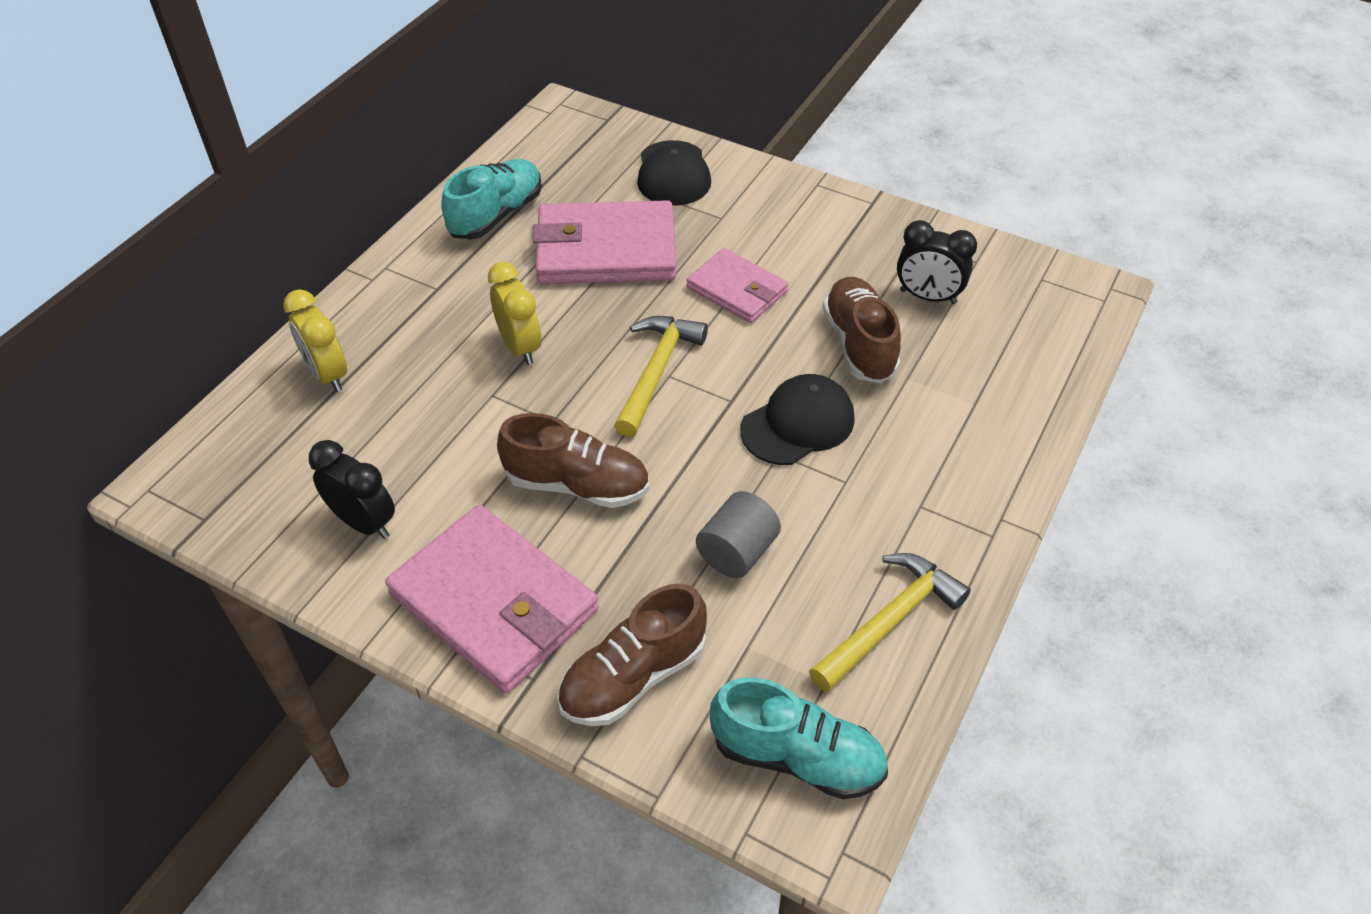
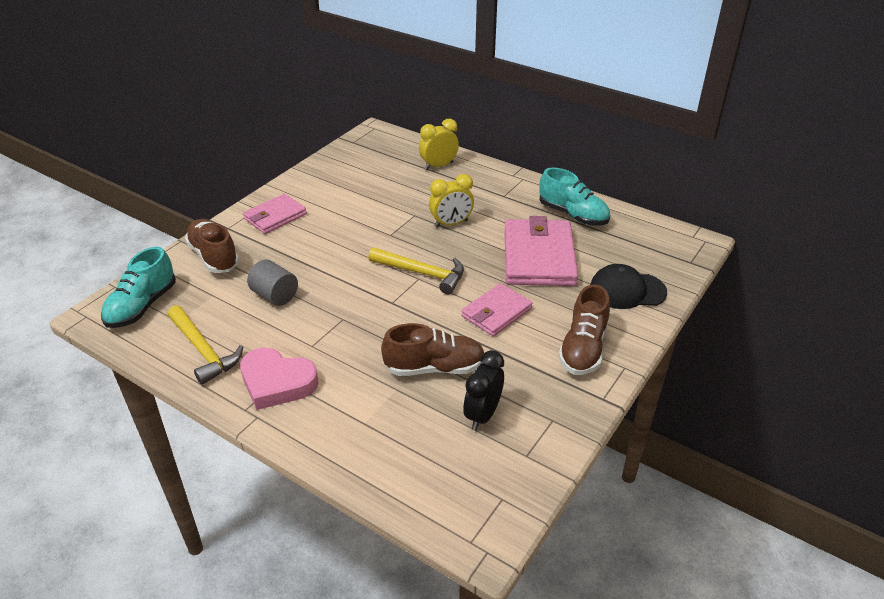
camera: 95 degrees right, 10 degrees down
black clock [309,440,395,539] -> none
pink wallet [385,505,599,693] -> pink wallet [243,194,307,234], size x0.59
brown shoe [497,413,649,508] -> brown shoe moved to [558,284,610,375]
black cap [740,374,855,465] -> none
none -> pink heart [240,347,318,410]

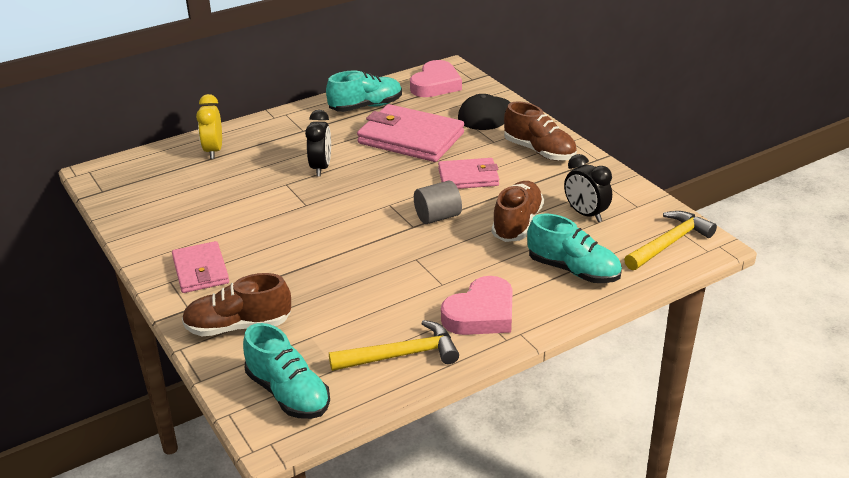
camera: 65 degrees left, 5 degrees down
grey cylinder [247,259,298,306] -> grey cylinder moved to [414,180,462,224]
yellow hammer [368,247,464,294] -> yellow hammer moved to [624,211,717,270]
yellow clock [429,174,474,228] -> black clock [305,110,331,177]
pink wallet [461,283,532,336] -> pink wallet turned 75 degrees counterclockwise [438,158,499,189]
none -> pink heart [410,60,462,97]
none -> turquoise shoe [527,214,622,283]

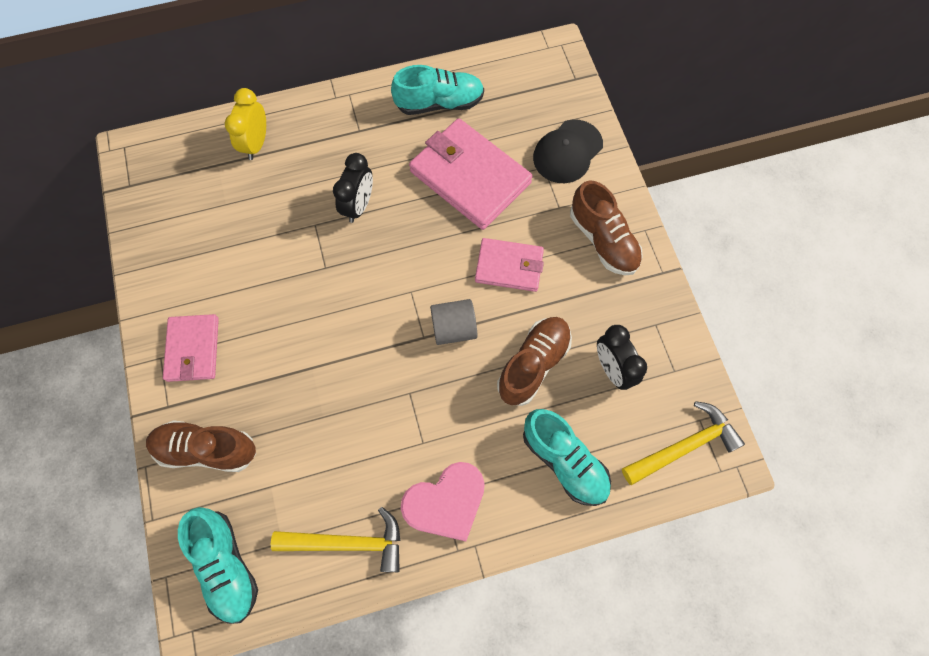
camera: 15 degrees right, 35 degrees up
pink heart [410,60,462,97] -> none

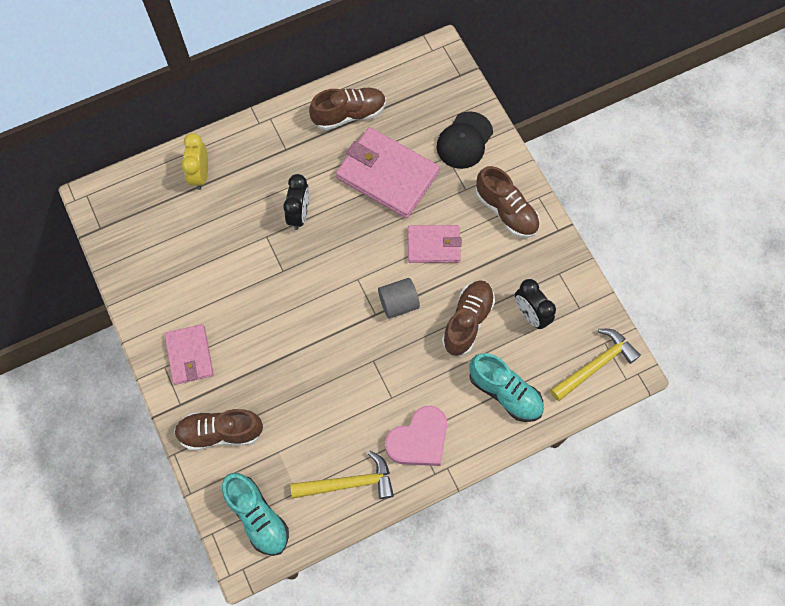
camera: 10 degrees left, 0 degrees up
turquoise shoe [391,65,484,115] -> brown shoe [309,88,386,130]

